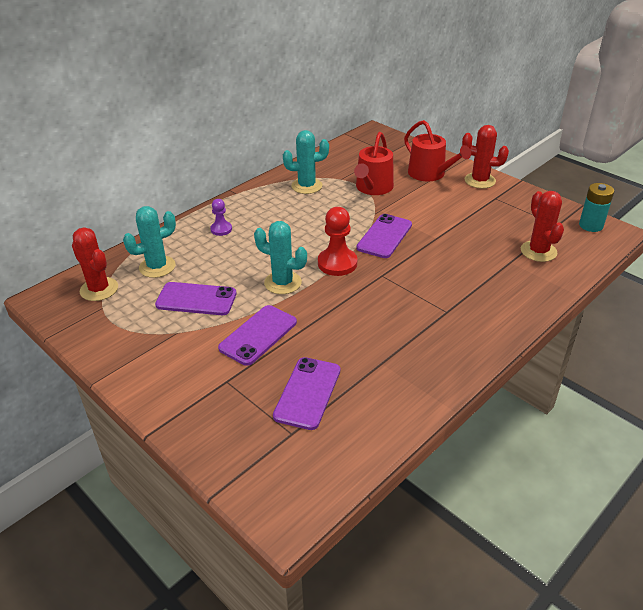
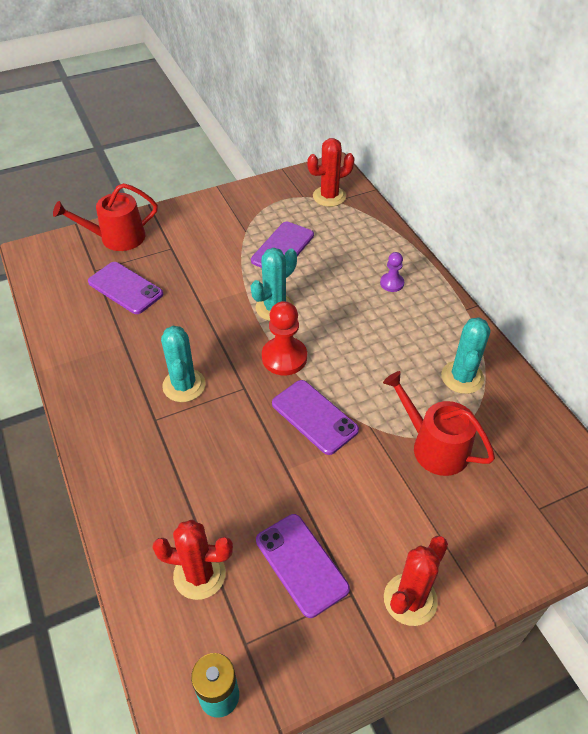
camera: 110 degrees right, 10 degrees up
turquoise cactus [123,206,176,278] -> turquoise cactus moved to [161,326,205,402]
purple phone [218,305,297,366] -> purple phone moved to [256,514,350,618]
red watering can [404,120,471,181] -> red watering can moved to [53,183,158,251]

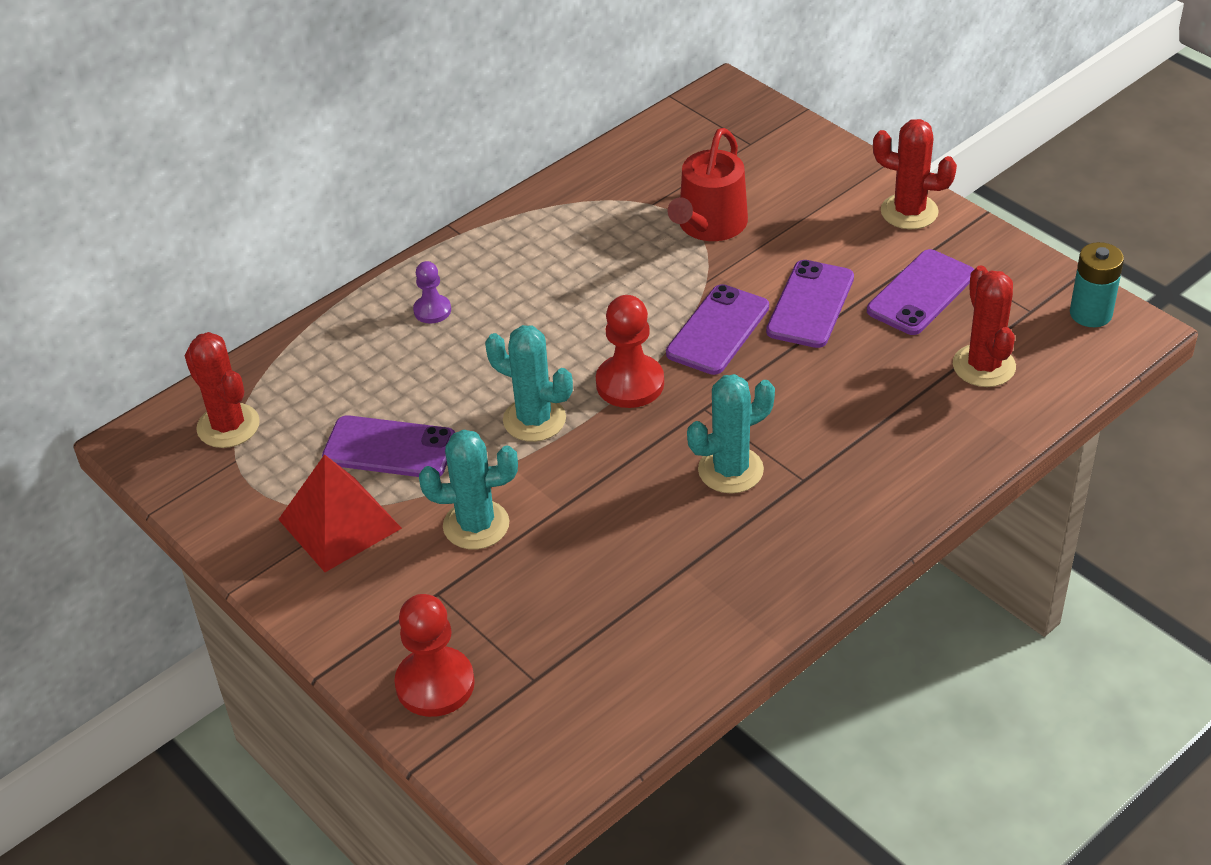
camera: 105 degrees left, 5 degrees down
red watering can [53,183,158,251] -> red pawn [394,594,475,717]
purple phone [88,262,163,314] -> purple phone moved to [766,260,854,348]
turquoise cactus [441,317,491,394] -> turquoise cactus moved to [419,429,518,549]
none -> red pyramid [278,454,402,572]

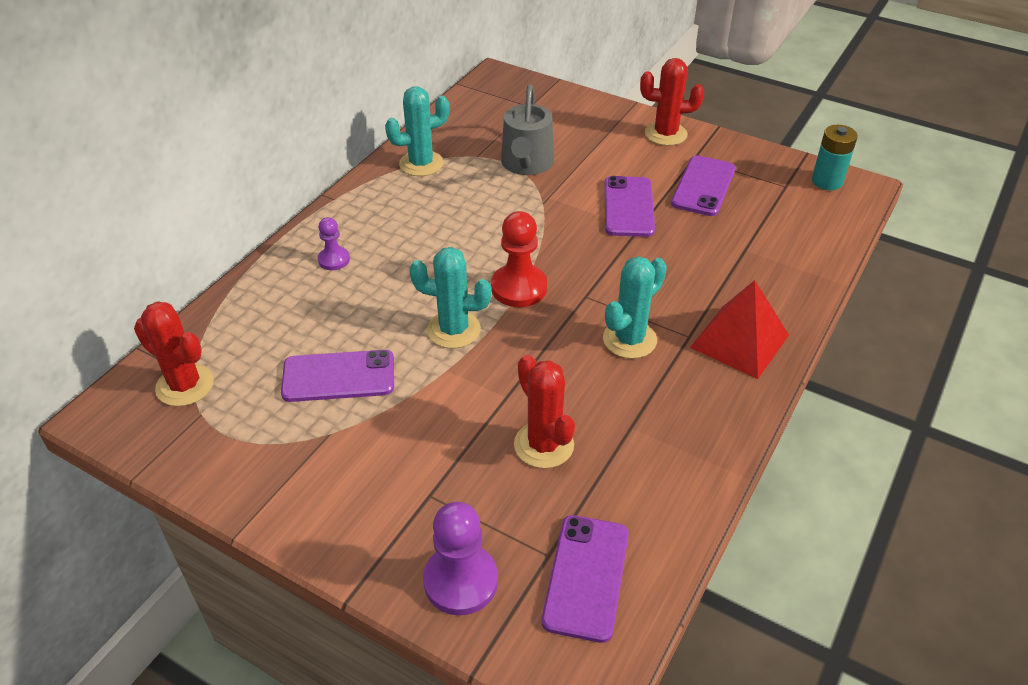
camera: 20 degrees left, 0 degrees up
red pyramid [278,454,402,572] -> red pyramid moved to [690,280,789,379]
red pawn [394,594,475,717] -> purple pawn [423,502,498,615]
turquoise cactus [419,429,518,549] -> turquoise cactus moved to [385,86,450,176]
purple phone [666,284,769,375] -> purple phone moved to [542,515,629,643]
red watering can [668,128,748,241] -> grey watering can [501,85,554,175]
red cactus [953,266,1016,387] -> red cactus moved to [514,355,575,468]

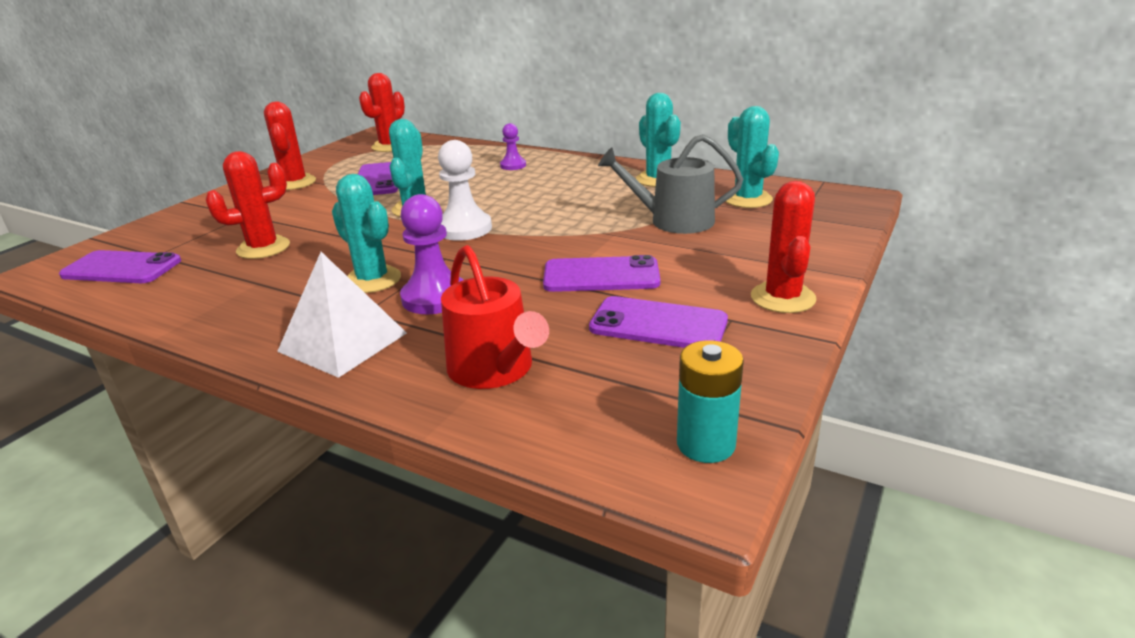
camera: 90 degrees right, 15 degrees down
purple pawn [423,502,498,615] -> purple pawn moved to [400,194,464,314]
red pawn [491,211,547,307] -> white pawn [438,140,492,241]
red pyramid [690,280,789,379] -> white pyramid [277,252,407,378]
none -> red cactus [264,102,316,190]
none -> red watering can [441,245,549,389]
none -> turquoise cactus [725,106,779,208]

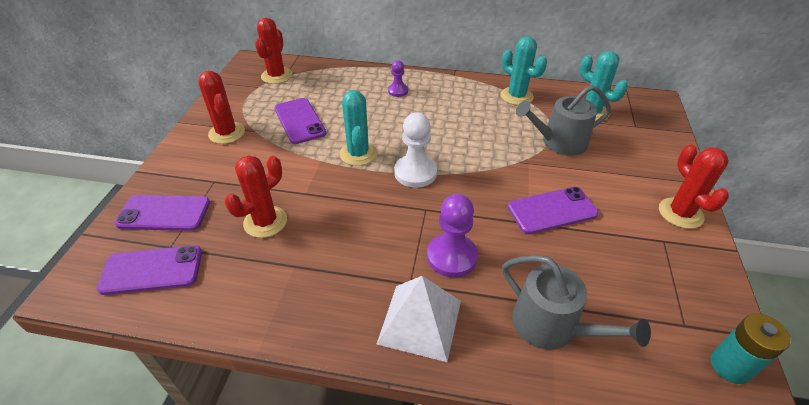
camera: 20 degrees left, 15 degrees up
turquoise cactus [332,174,401,293] -> none
red watering can [441,245,549,389] -> grey watering can [502,255,651,350]
purple phone [589,296,728,348] -> purple phone moved to [115,195,210,231]

